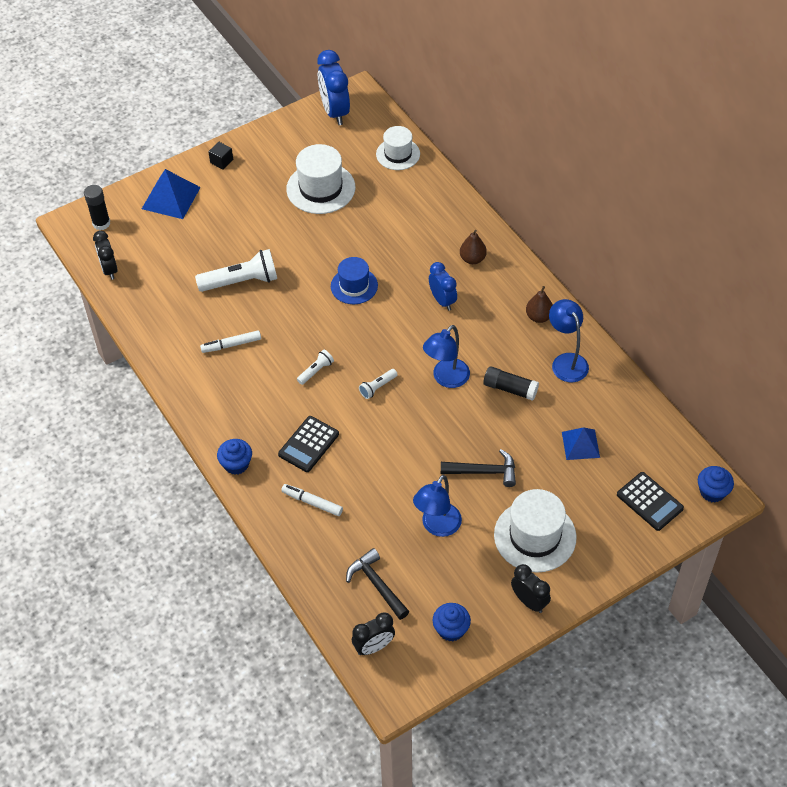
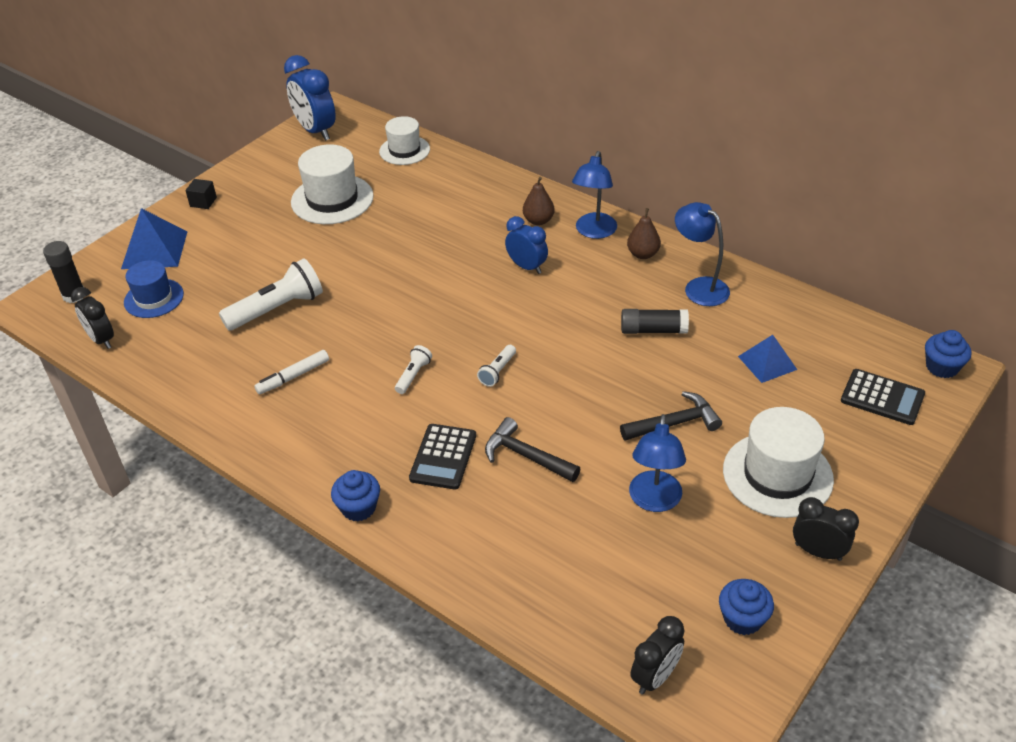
camera: 20 degrees left, 10 degrees down
white marker [281,484,343,516] -> none
blue hat [331,257,378,304] -> blue hat moved to [124,260,184,318]
black hammer [346,548,410,620] -> black hammer moved to [485,417,580,482]
blue lamp [423,325,470,388] -> blue lamp moved to [572,151,617,239]

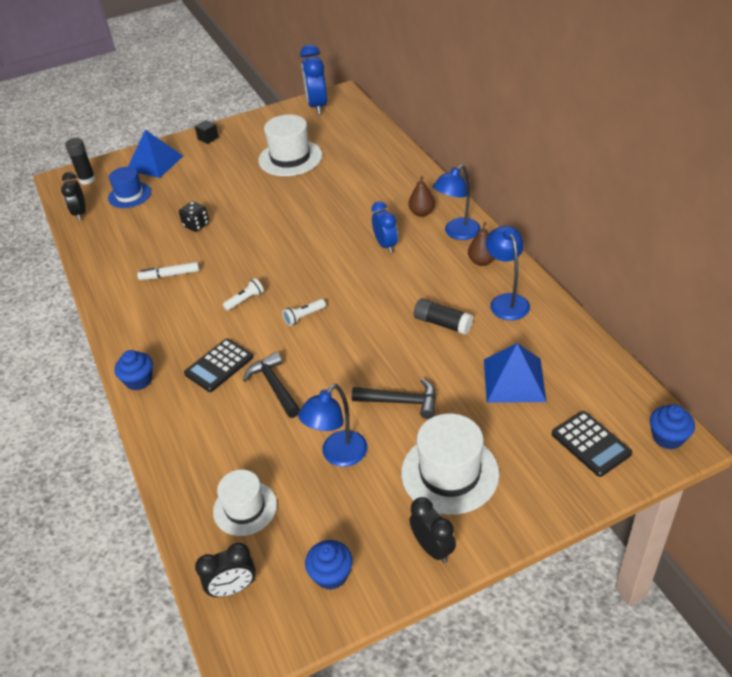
camera: 30 degrees right, 0 degrees up
white flashlight [219,258,323,331] -> black dice [179,201,209,232]
white hat [379,116,430,165] -> white hat moved to [213,470,277,536]
blue pyramid [738,335,797,383] -> blue pyramid [484,343,546,403], size x1.52

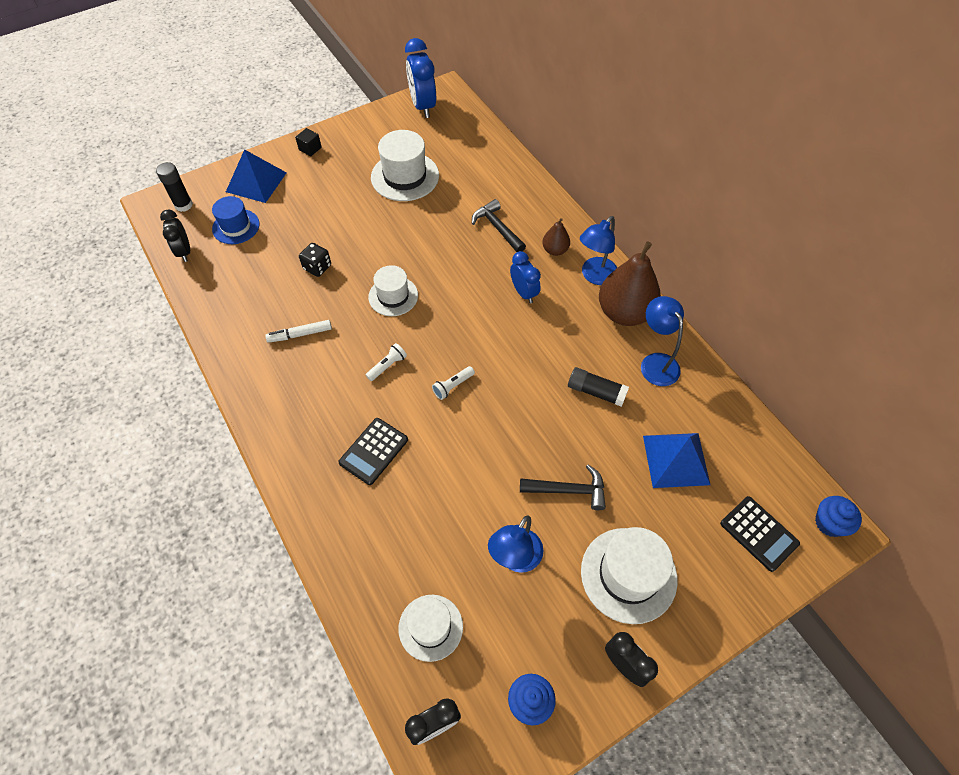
camera: 10 degrees left, 15 degrees up
blue cupcake [114,350,153,391] -> none
black hammer [243,352,300,418] -> black hammer moved to [472,199,526,252]
brown pear [468,222,495,266] -> brown pear [599,241,661,326], size x2.04
none -> white hat [368,265,418,316]

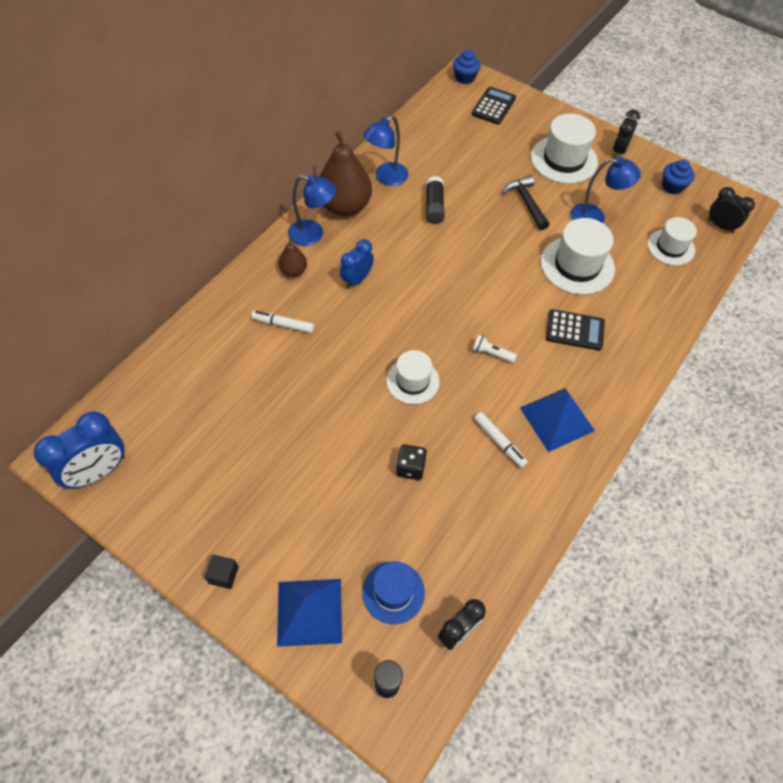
camera: 115 degrees left, 0 degrees up
white hat [371,130,439,201] -> white hat moved to [541,218,615,295]
white flashlight [432,366,475,400] -> none
black hammer [472,199,526,252] -> white marker [251,311,315,333]
blue pyramid [643,433,710,488] -> blue pyramid moved to [520,388,595,452]

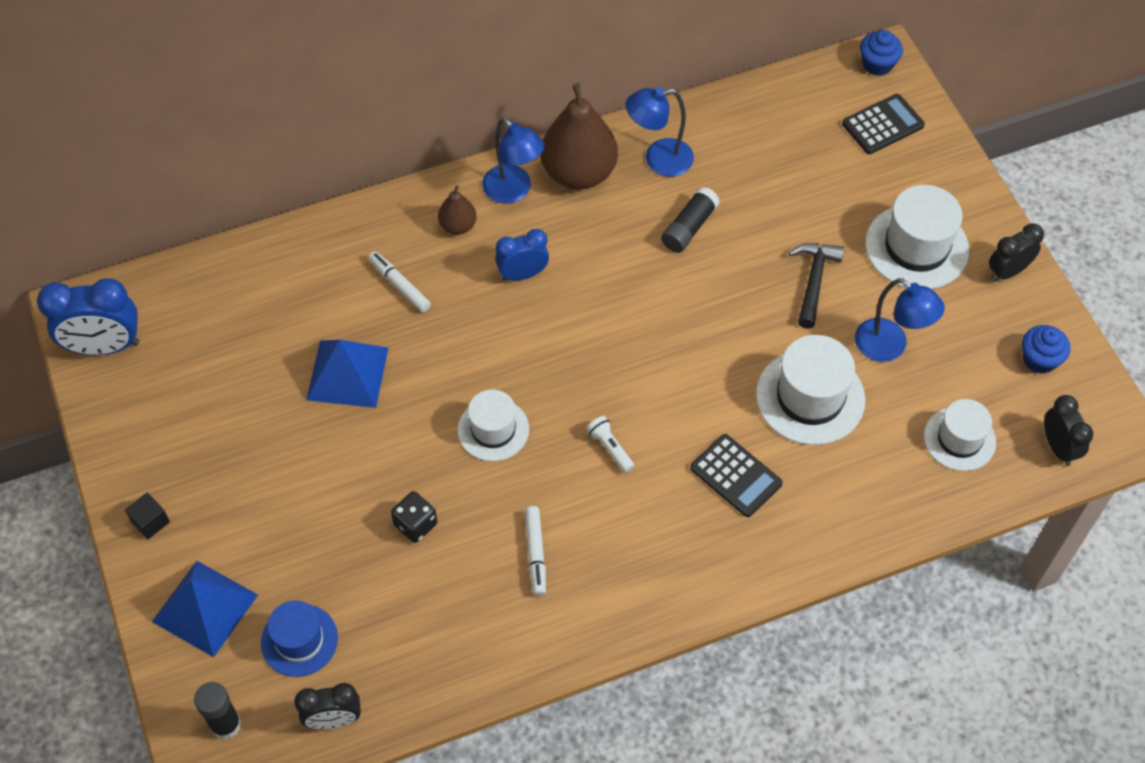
camera: 35 degrees right, 0 degrees up
blue pyramid [520,388,595,452] -> blue pyramid moved to [306,340,388,408]

